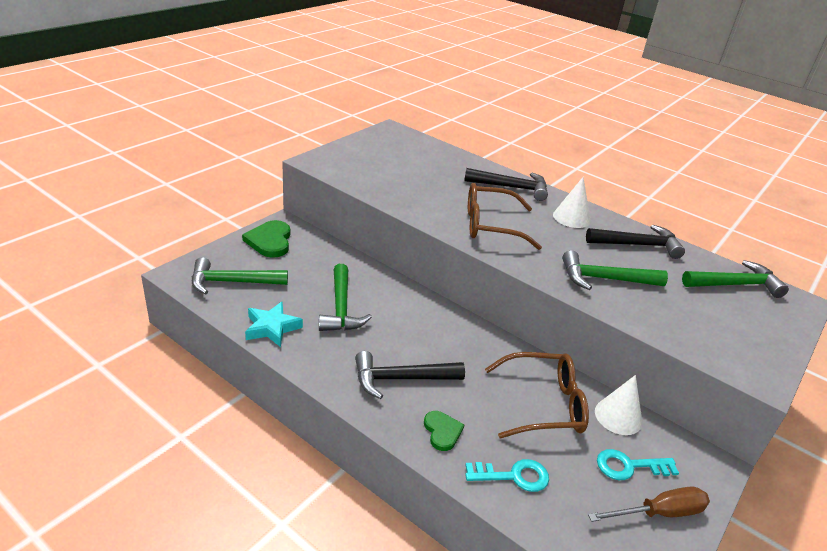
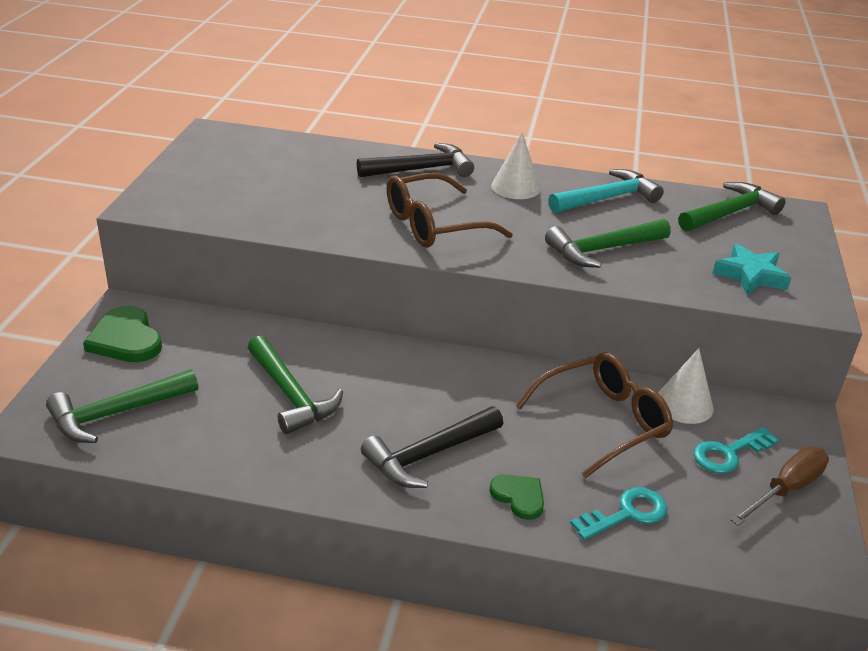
camera: 25 degrees left, 0 degrees up
turquoise star [245,302,303,347] -> turquoise star moved to [713,244,791,295]
black hammer [586,225,685,259] -> turquoise hammer [548,169,664,213]

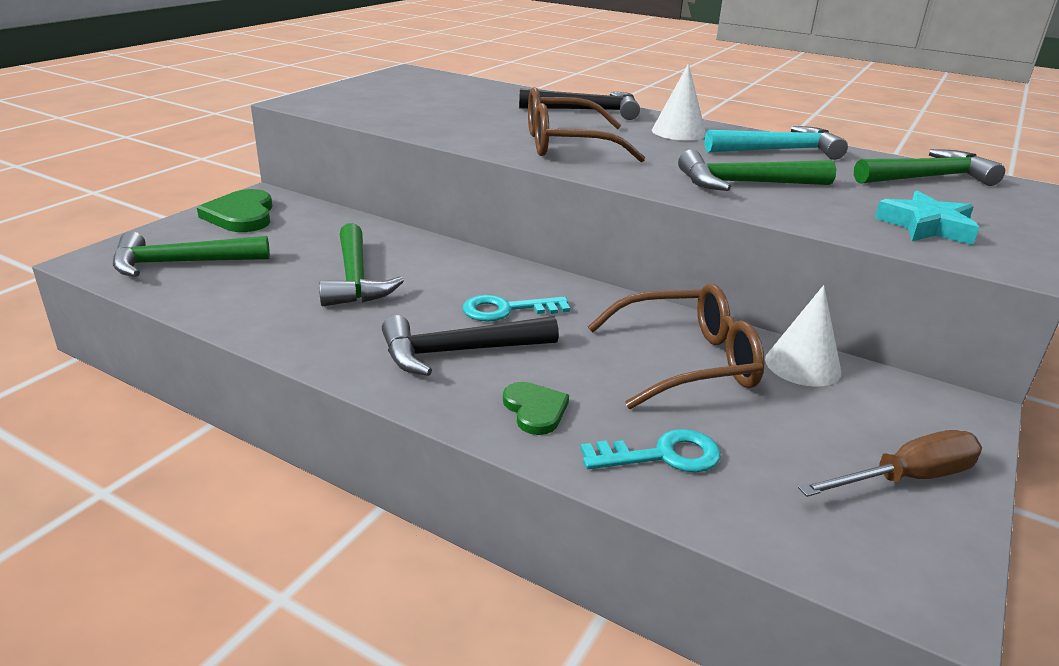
camera: 20 degrees right, 5 degrees down
turquoise key [693,427,779,474] -> turquoise key moved to [463,295,570,322]

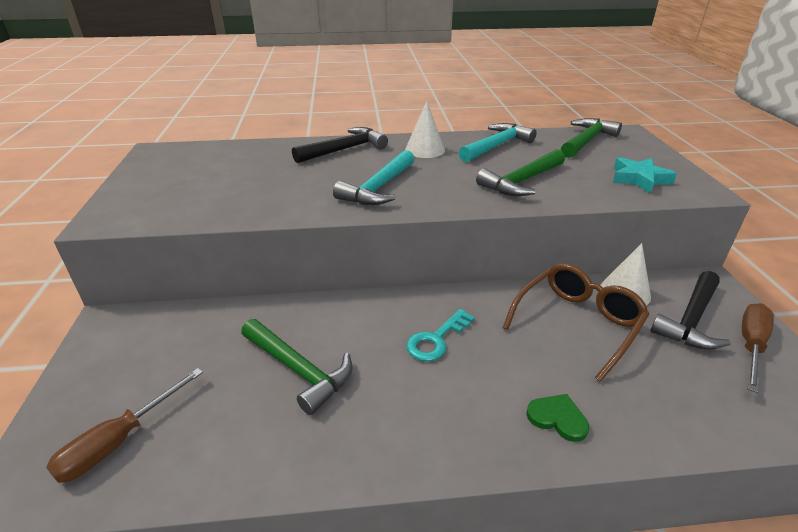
camera: 35 degrees left, 5 degrees up
green hammer [113,231,270,277] -> brown screwdriver [46,368,203,483]
green heart [197,189,273,232] -> none
black hammer [382,315,559,376] -> black hammer moved to [650,271,731,350]
brown glasses [528,87,645,162] -> turquoise hammer [333,150,415,205]
turquoise key [580,429,721,473] -> none

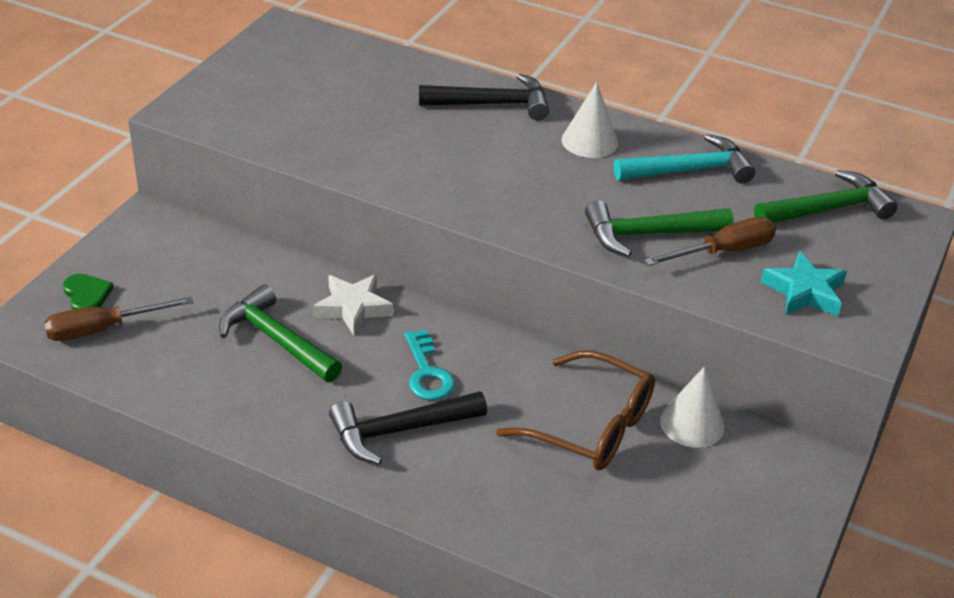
camera: 30 degrees right, 5 degrees up
green hammer [241,319,353,415] -> green hammer turned 150 degrees clockwise [219,284,342,382]
turquoise hammer [333,150,415,205] -> none
turquoise key [406,309,475,361] -> turquoise key turned 90 degrees counterclockwise [405,330,455,400]
brown glasses [502,263,650,382] -> brown glasses turned 45 degrees clockwise [496,350,655,470]
green heart [526,394,589,442] -> green heart moved to [63,274,114,310]
black hammer [650,271,731,350] -> black hammer moved to [329,391,487,465]
brown screwdriver [742,303,774,393] -> brown screwdriver moved to [644,217,776,266]
none -> white star [313,274,393,335]

